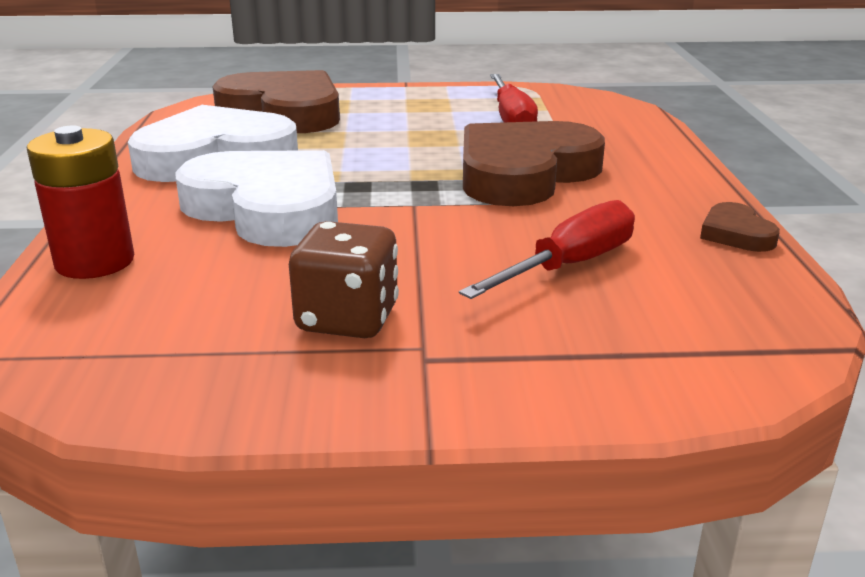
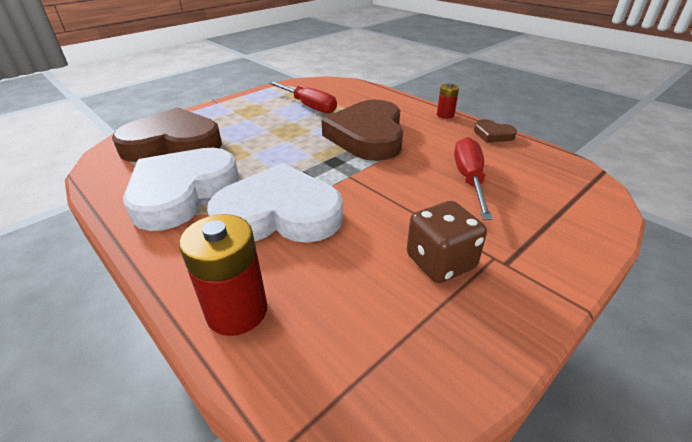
camera: 40 degrees left, 10 degrees up
none -> red battery [437,83,459,119]

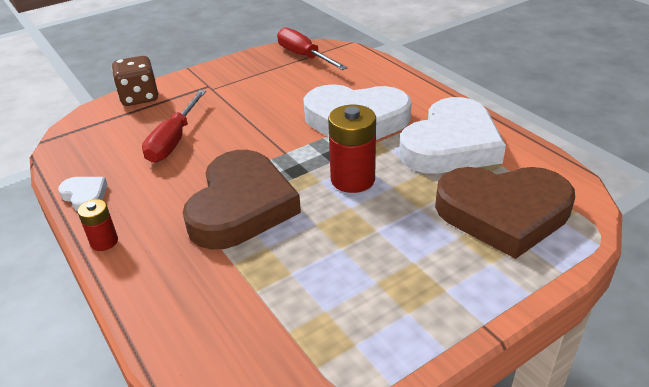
camera: 170 degrees left, 0 degrees up
red battery [179,214,267,336] -> red battery moved to [328,105,376,193]
red screwdriver [268,81,337,114] -> red screwdriver moved to [277,27,348,70]
brown dice [407,201,487,283] -> brown dice moved to [112,56,158,106]
brown heart [474,119,517,143] -> white heart [58,177,108,211]

